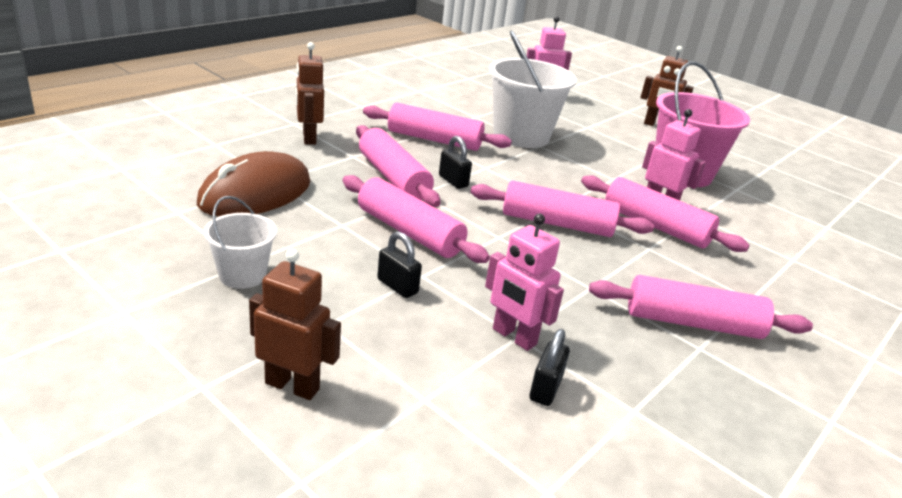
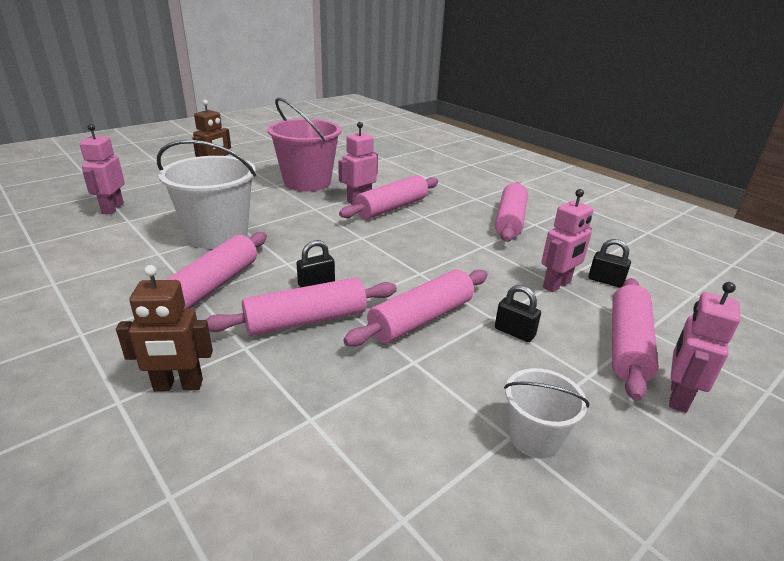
camera: 80 degrees left, 0 degrees up
brown mouse [197,151,311,217] -> none
brown robot [249,249,341,400] -> pink robot [669,282,740,413]
black padlock [377,232,422,298] -> black padlock turned 75 degrees clockwise [495,285,541,342]
pink rolling pin [470,181,654,237] -> pink rolling pin moved to [612,278,659,401]

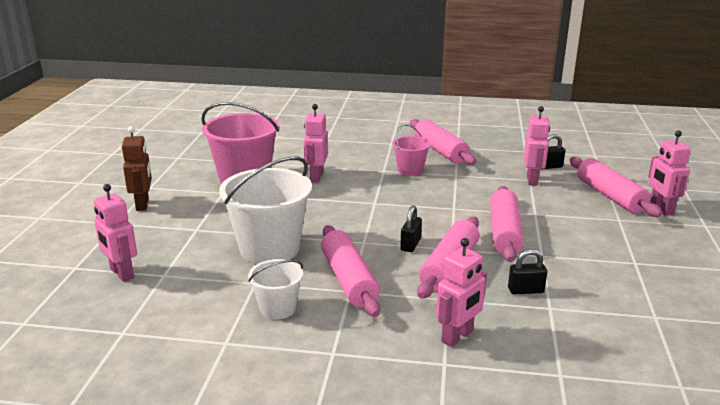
camera: 40 degrees left, 5 degrees down
brown robot [116,265,213,391] -> pink robot [436,238,487,347]
pink rolling pin [339,175,438,219] -> none
black padlock [495,285,541,342] -> black padlock moved to [508,249,547,294]
white bucket [504,368,590,459] -> white bucket moved to [248,259,303,320]
none -> pink bucket [392,124,431,176]

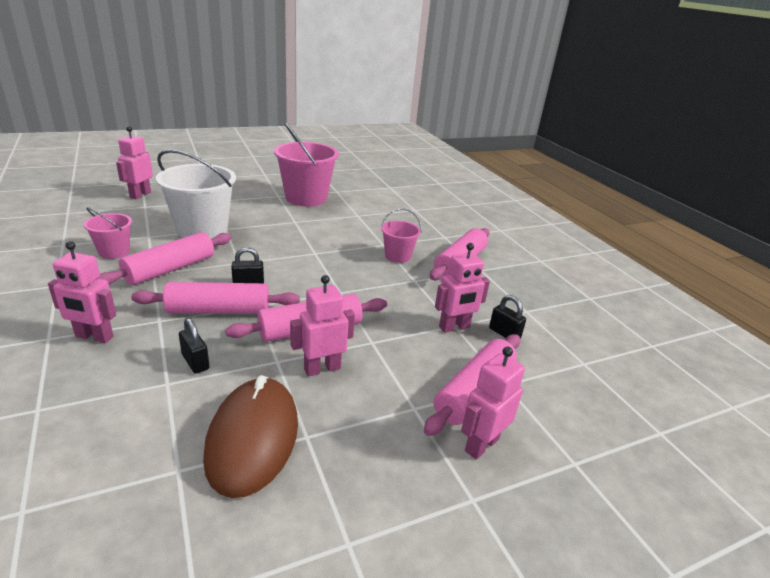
camera: 55 degrees right, 5 degrees up
brown robot [122,126,152,211] -> none
white bucket [248,259,303,320] -> pink bucket [84,207,132,259]
pink robot [304,104,328,183] -> pink robot moved to [290,275,355,376]
none -> brown mouse [203,375,298,498]

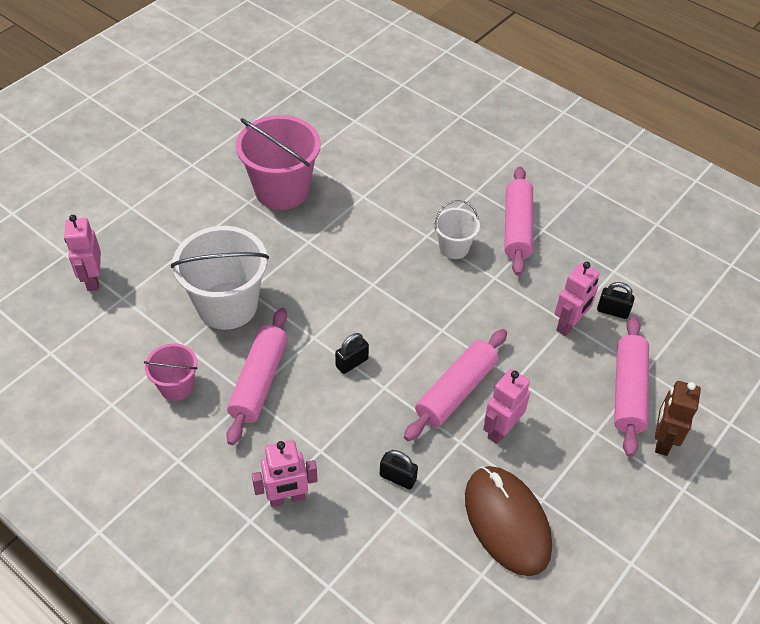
camera: 25 degrees left, 20 degrees up
pink rolling pin [131,282,300,314] -> none
pink bucket [381,209,422,263] -> white bucket [434,200,480,259]
pink robot [461,347,525,460] -> brown robot [655,381,701,456]

